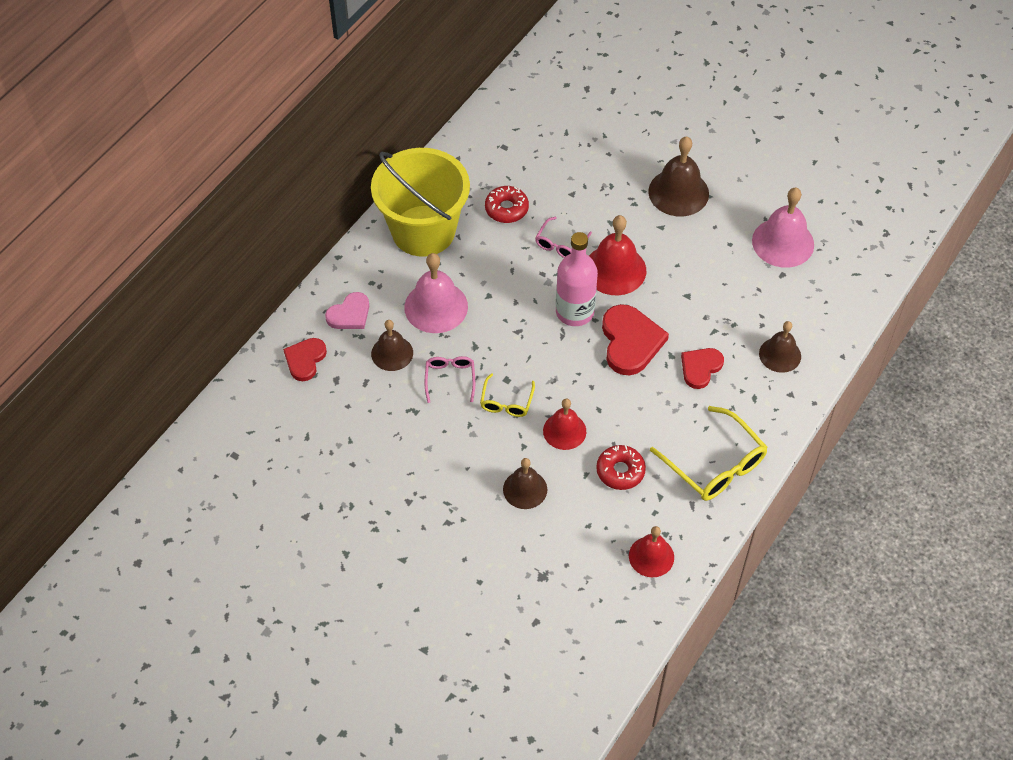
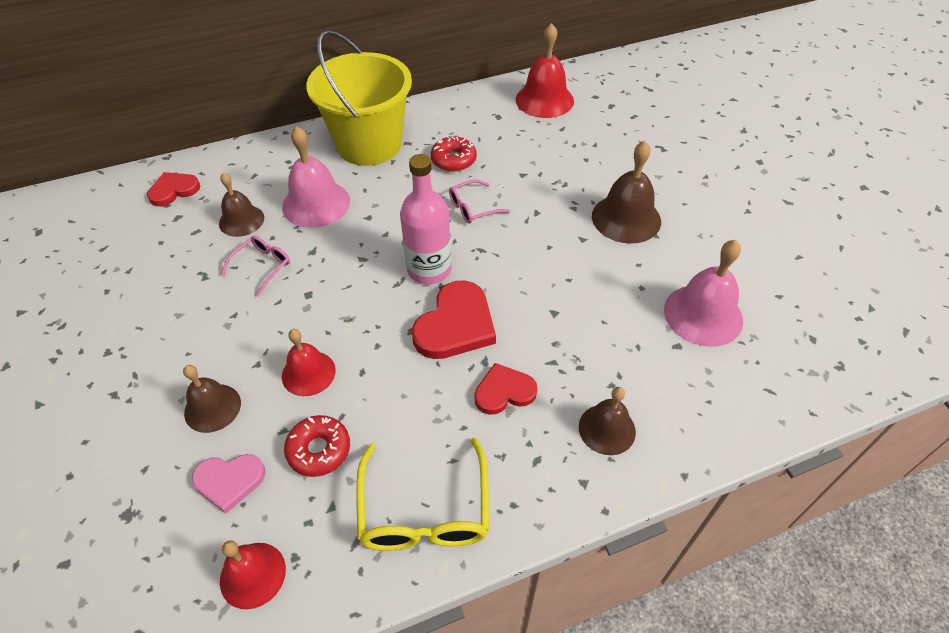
camera: 35 degrees right, 5 degrees down
pink heart [325,292,369,329] -> pink heart moved to [192,454,265,513]
yellow glasses [480,373,535,417] -> none
red bell [589,215,646,295] -> red bell moved to [516,23,574,118]

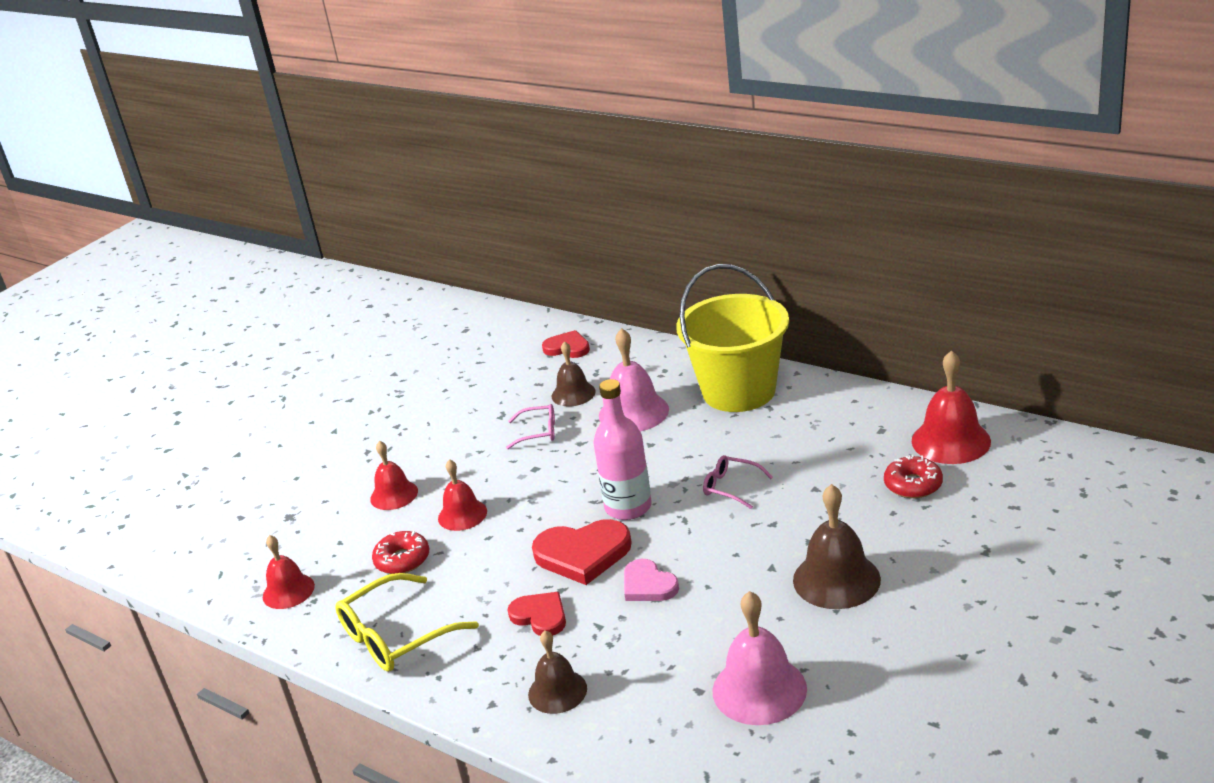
camera: 60 degrees right, 20 degrees down
brown bell [183,365,241,433] -> red bell [370,441,418,510]
pink heart [192,454,265,513] -> pink heart moved to [624,559,679,601]
red donut [431,136,477,172] -> red donut moved to [884,455,943,498]

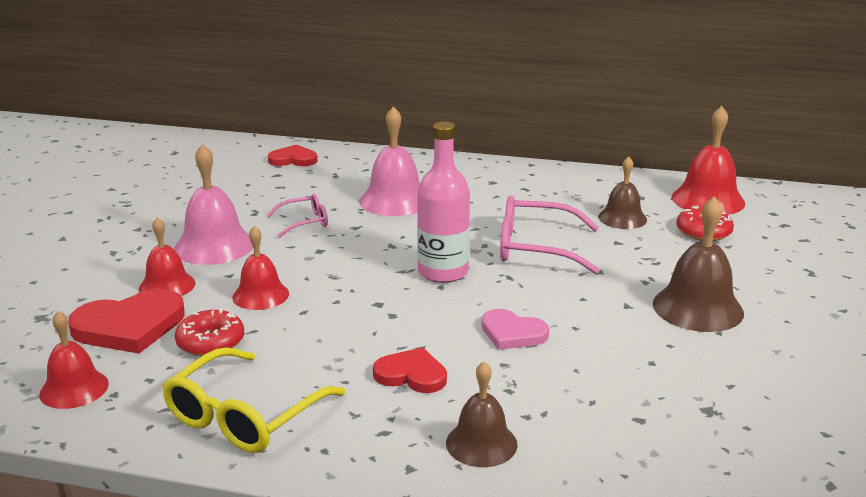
camera: 25 degrees left, 5 degrees down
red heart [532,519,632,585] -> red heart moved to [68,289,185,353]
brown bell [552,341,596,406] -> brown bell moved to [598,156,647,229]
yellow bucket [676,264,789,412] -> none
pink glasses [703,455,773,509] -> pink glasses [500,196,599,274], size x1.78
pink bell [712,591,807,725] -> pink bell moved to [174,144,253,265]

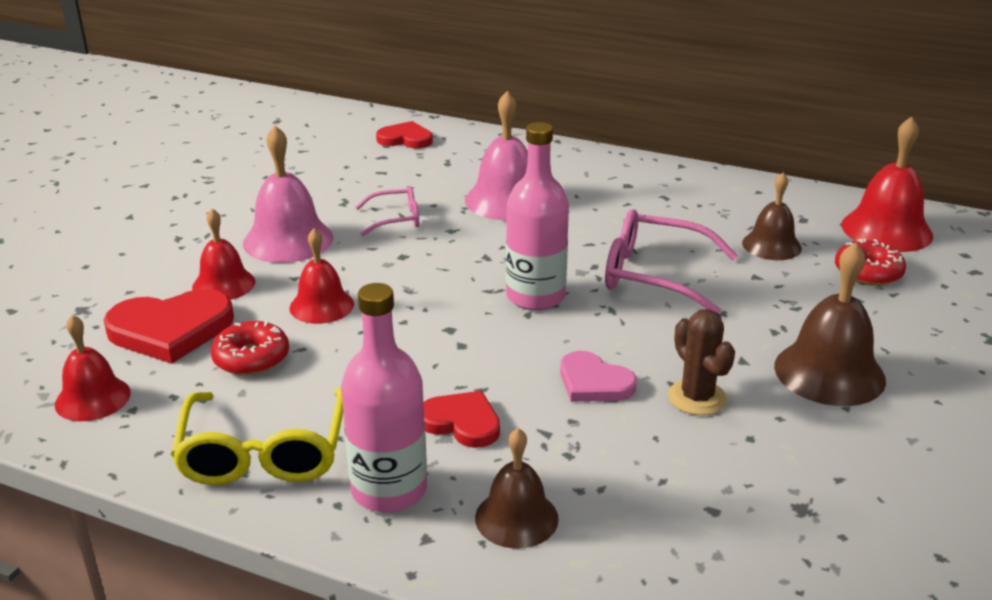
camera: 10 degrees right, 5 degrees up
yellow glasses [162,347,346,453] -> yellow glasses turned 45 degrees counterclockwise [171,387,343,485]
none -> pink bottle [341,283,427,512]
none -> brown cactus [668,309,735,415]

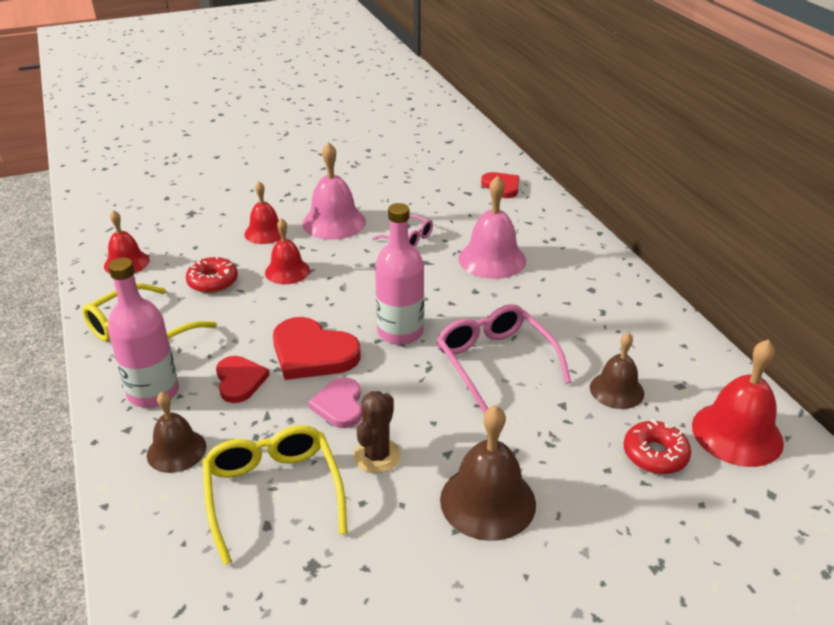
camera: 45 degrees right, 5 degrees up
red heart [104,289,234,364] -> red heart moved to [273,317,361,380]
none -> yellow glasses [202,425,347,565]

